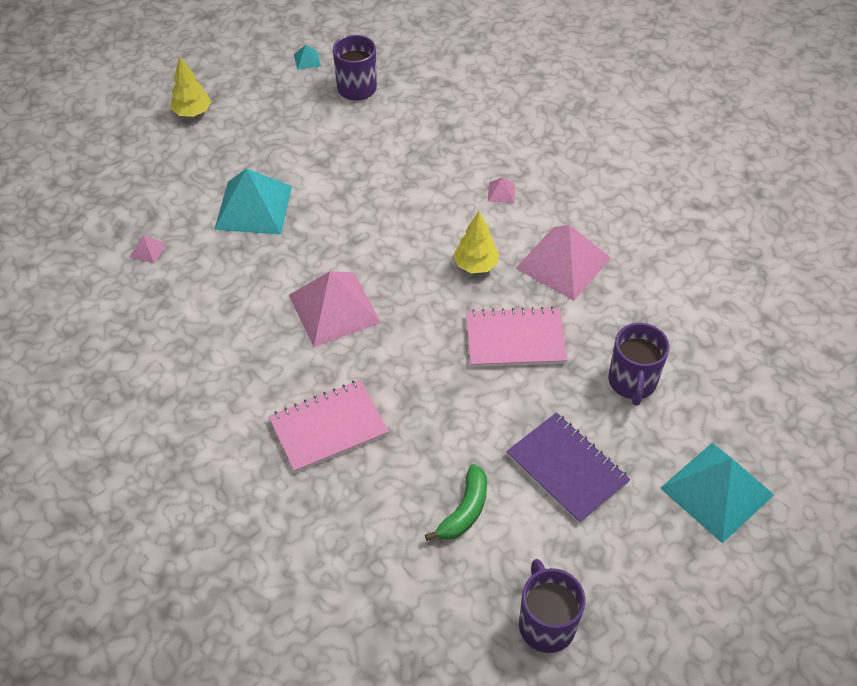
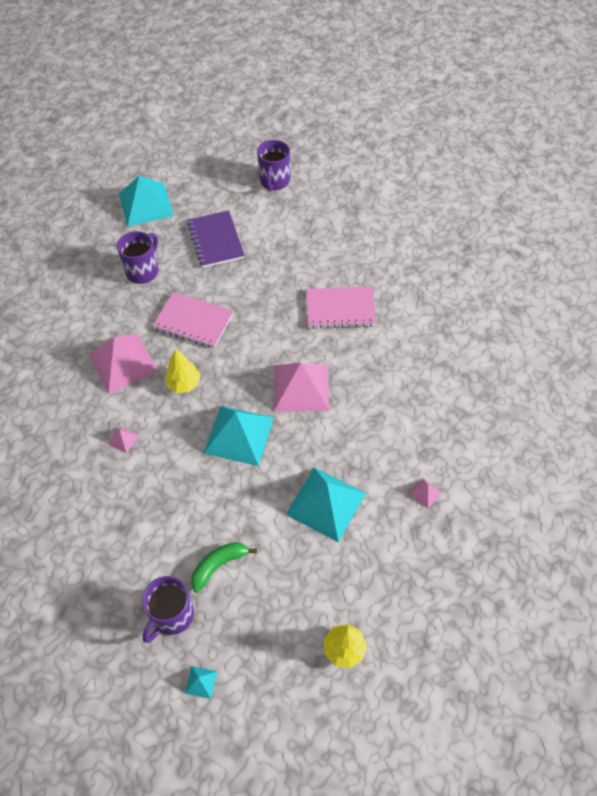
camera: 155 degrees left, 5 degrees up
green banana [425,464,487,541] -> green banana moved to [191,542,257,592]
none -> turquoise pyramid [204,406,274,466]

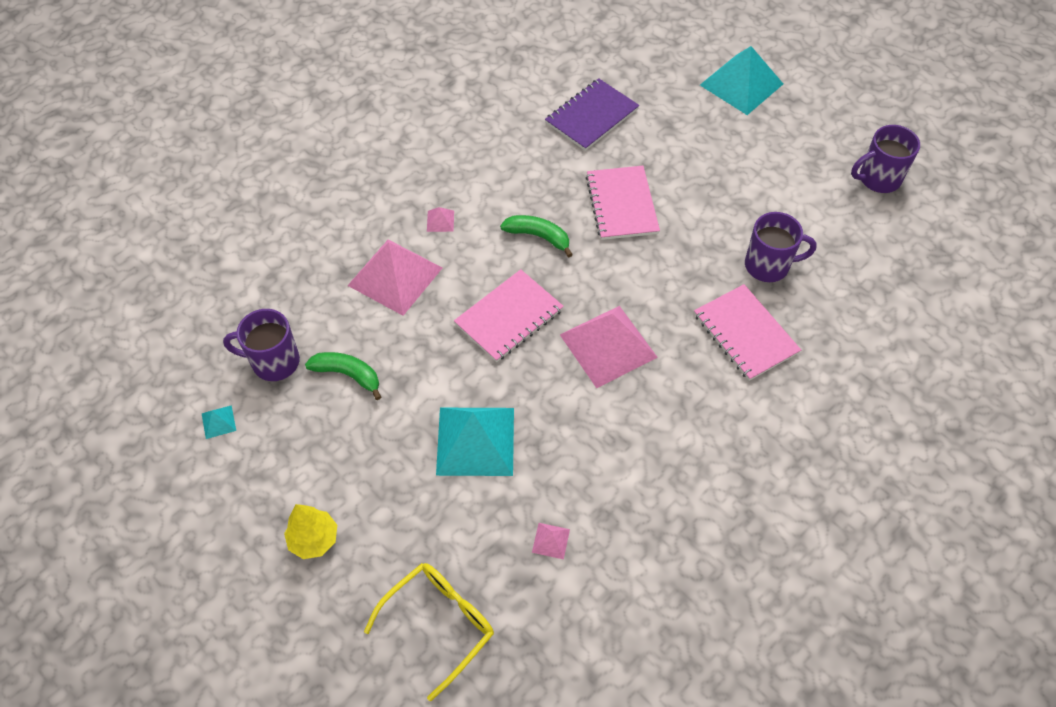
camera: 60 degrees right, 0 degrees up
pink pyramid [89,334,159,394] -> pink pyramid moved to [347,240,442,316]
purple mug [117,231,158,284] -> purple mug moved to [745,212,817,282]
yellow tree [165,349,201,393] -> green banana [500,215,573,257]
purple notebook [187,211,245,268] -> purple notebook moved to [545,78,639,151]
turquoise pyramid [204,406,274,466] -> pink notebook [454,269,564,362]
none -> yellow glasses [364,563,494,701]

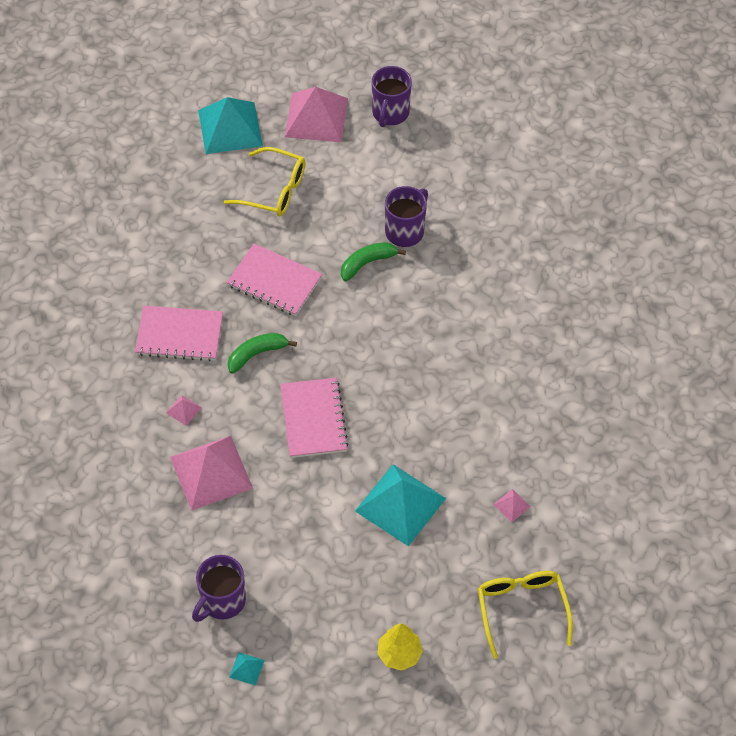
camera: 55 degrees left, 0 degrees up
green banana [305,352,381,400] -> green banana moved to [341,242,406,281]
purple notebook [545,78,639,151] -> none
pink pyramid [560,306,658,388] -> pink pyramid moved to [285,87,348,142]
pink notebook [694,284,801,381] -> pink notebook moved to [135,306,223,361]
none -> yellow glasses [224,147,305,216]

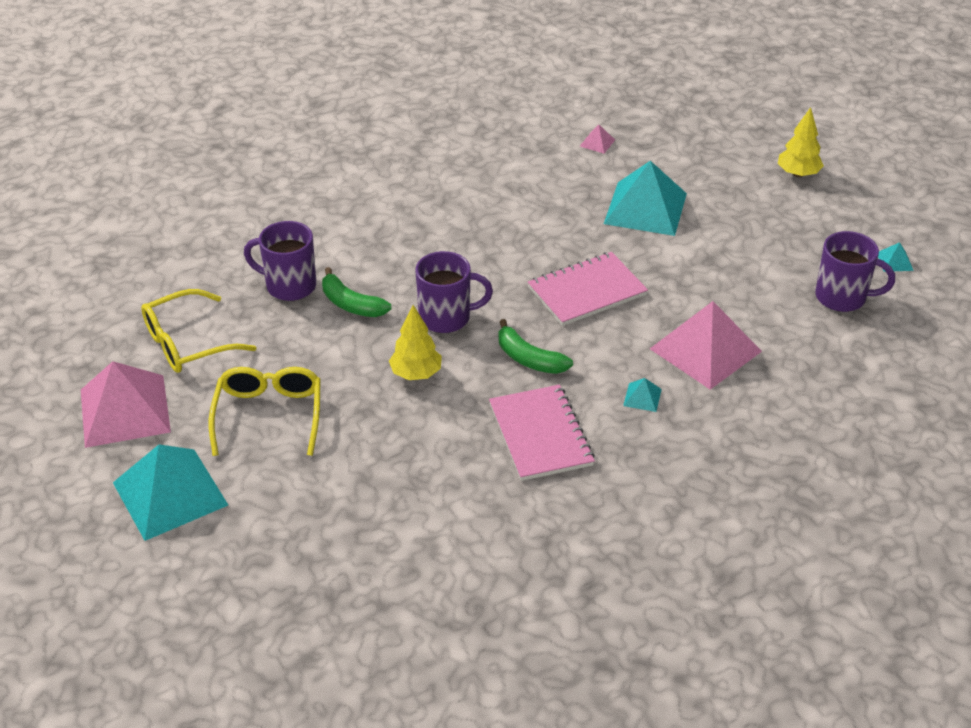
camera: 110 degrees left, 15 degrees down
pink pyramid [166,395,202,426] -> turquoise pyramid [623,378,662,412]
pink notebook [226,244,322,316] -> yellow tree [389,305,442,380]
purple mug [372,66,412,127] -> purple mug moved to [415,251,493,333]
yellow glasses [478,571,573,659] -> yellow glasses moved to [141,289,257,373]

